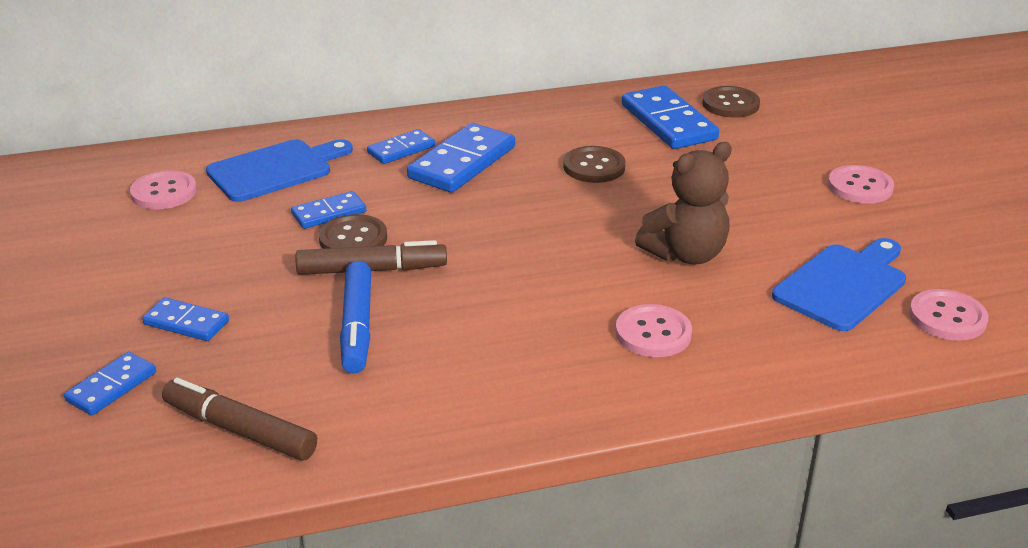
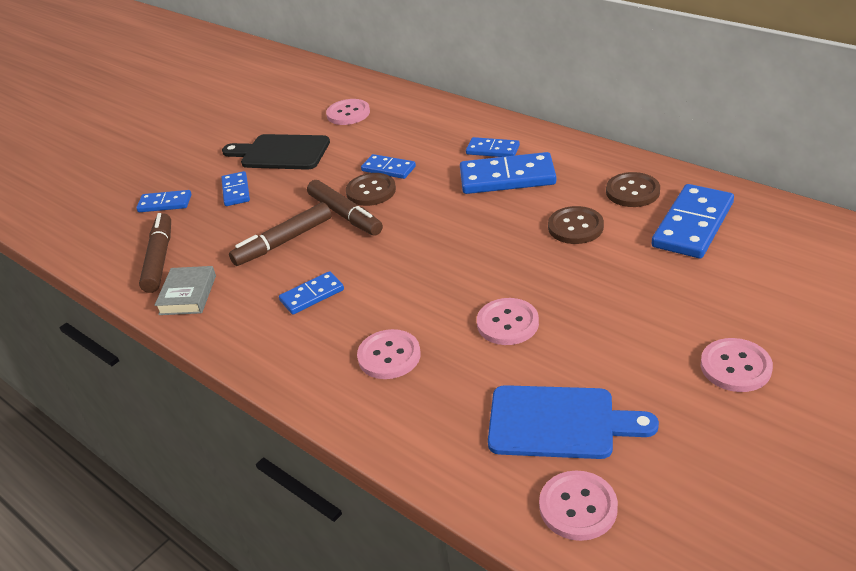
camera: 60 degrees right, 5 degrees up
blue cutting board [206,139,353,202] -> none
blue marker [340,261,371,374] -> brown marker [229,202,332,266]
brown teddy bear [635,142,732,264] -> pink button [477,298,539,345]
brown button [702,86,760,118] -> brown button moved to [606,172,660,207]
none -> grey book [155,266,216,315]
none -> black cutting board [222,134,330,170]
none -> blue domino [279,271,344,315]

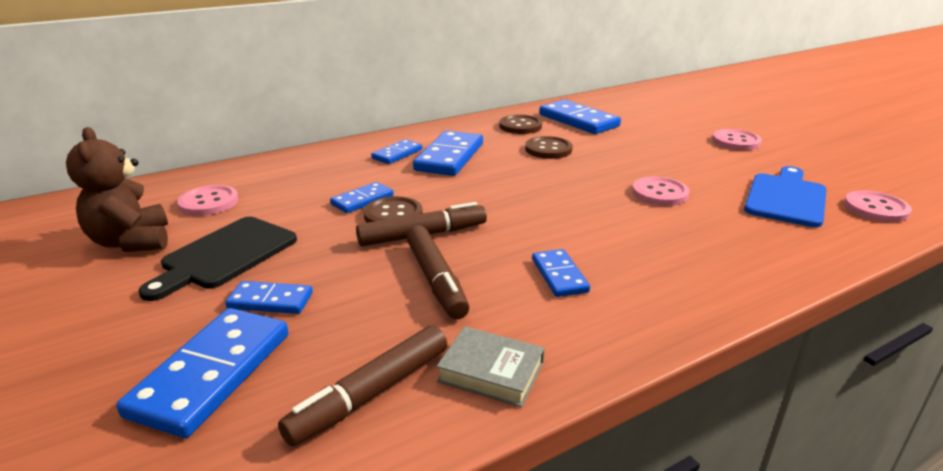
camera: 75 degrees left, 10 degrees down
blue domino [136,190,192,212] -> blue domino [116,308,288,438], size x1.77
brown marker [139,213,171,293] -> brown marker turned 60 degrees counterclockwise [278,325,447,446]
pink button [357,329,421,379] -> none
none -> brown teddy bear [66,127,168,252]

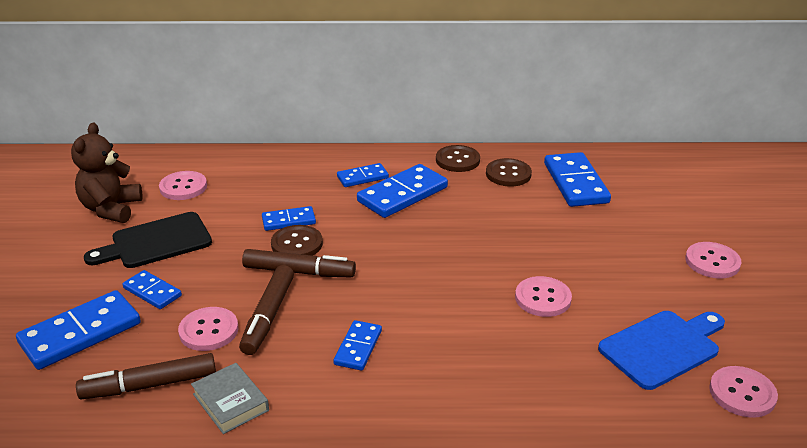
camera: 30 degrees right, 5 degrees up
brown button [525,136,573,159] -> brown button moved to [436,145,480,172]
none -> pink button [178,307,238,351]

